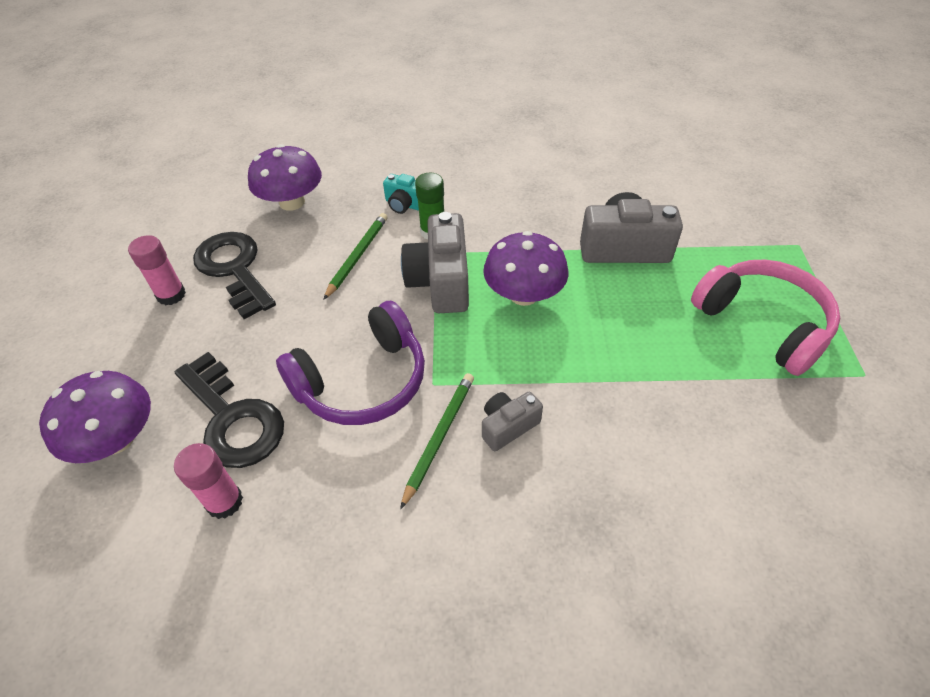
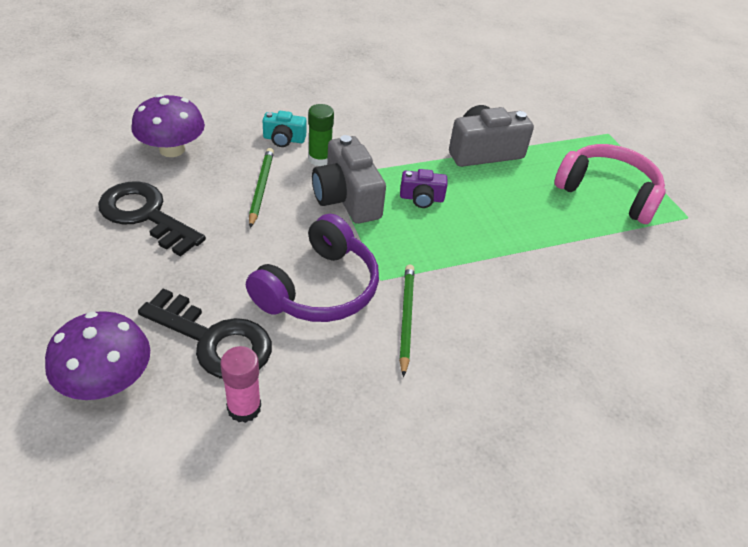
camera: 25 degrees left, 5 degrees down
pink glue stick [128,235,186,306] -> none
grey camera [482,392,543,451] -> none
purple mushroom [483,231,568,306] -> purple camera [400,169,448,208]

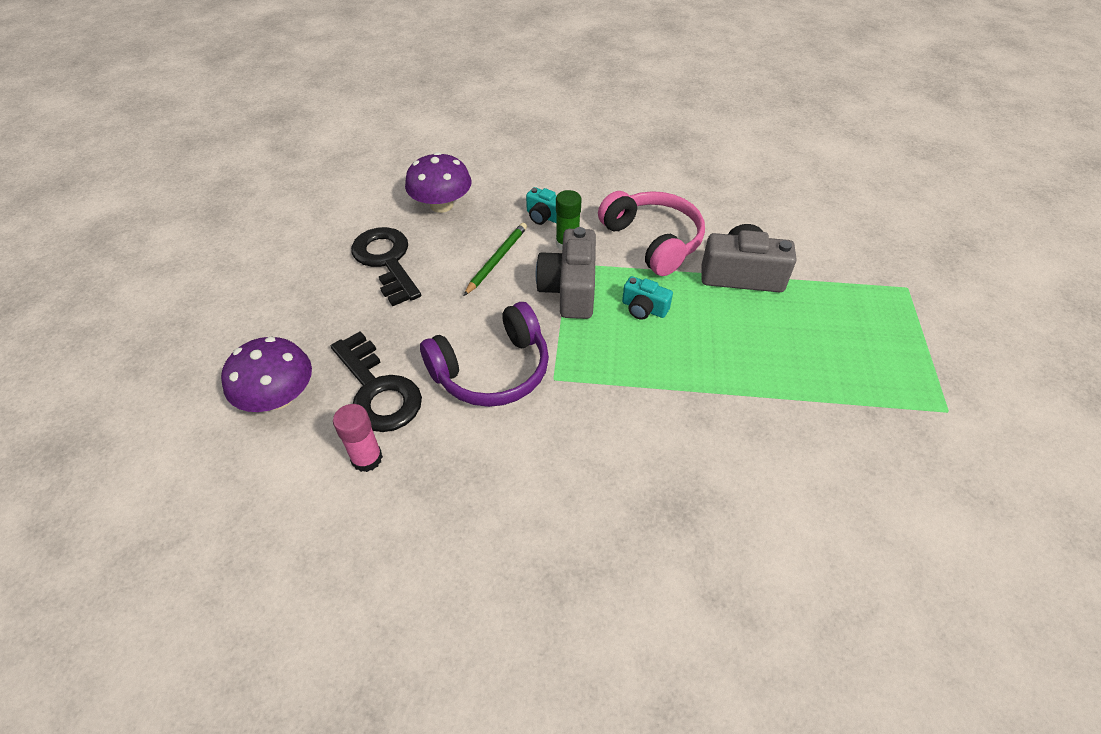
camera: 30 degrees right, 5 degrees up
green pencil [399,265,415,377] -> none
purple camera [400,169,448,208] -> turquoise camera [622,276,673,320]
pink headphones [554,144,666,224] -> pink headphones moved to [598,191,705,276]

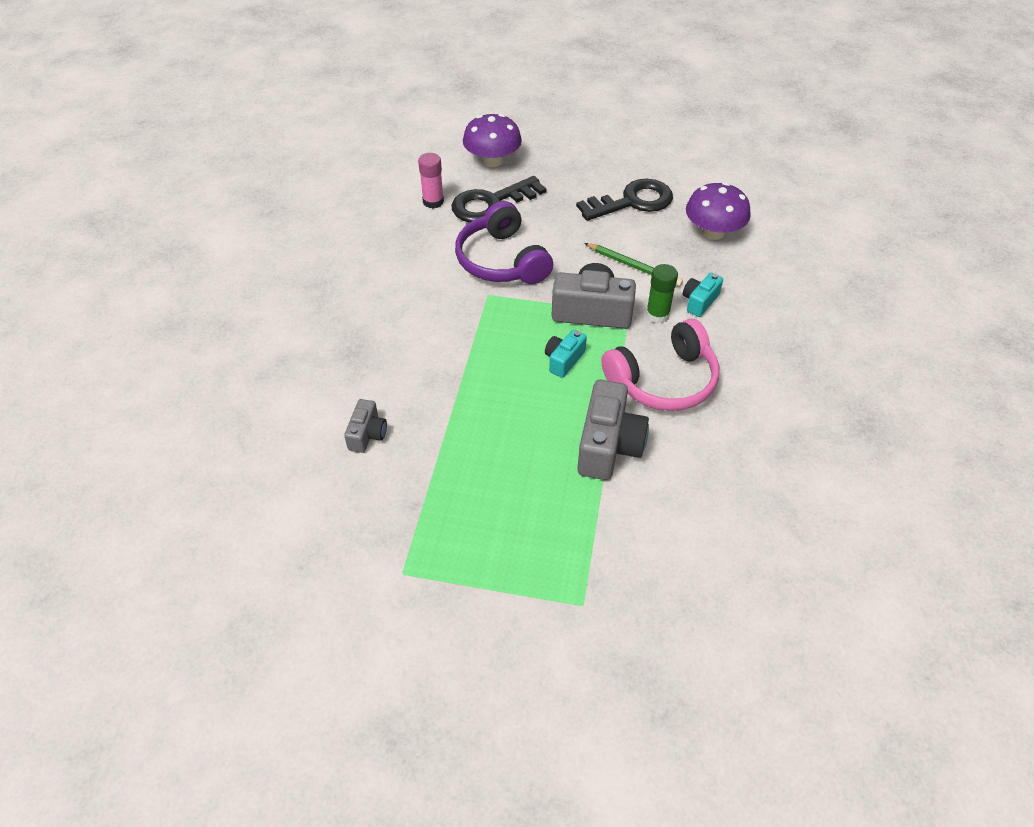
camera: 95 degrees right, 0 degrees up
none -> grey camera [344,399,387,453]

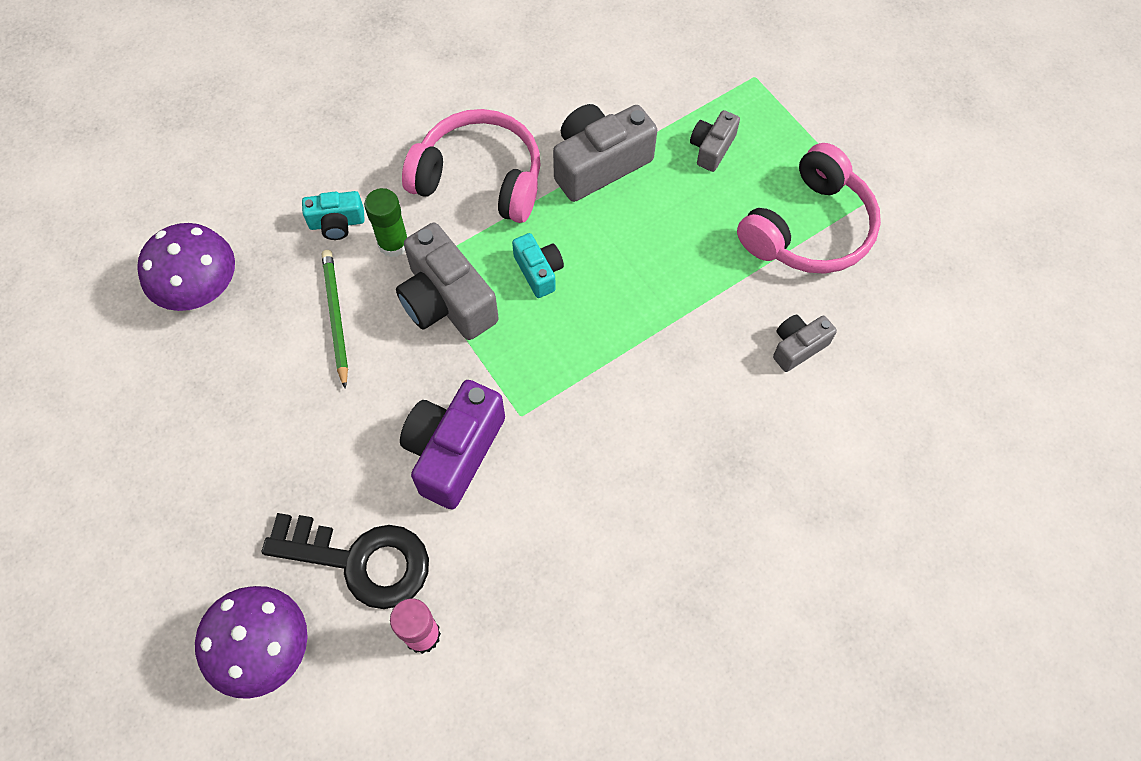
camera: 135 degrees left, 15 degrees up
purple headphones [455,201,553,284] -> purple camera [400,380,505,509]
turquoise camera [545,330,587,378] -> turquoise camera turned 105 degrees counterclockwise [512,233,564,298]
black key [576,179,673,221] -> none
none -> grey camera [690,110,740,172]
none -> pink headphones [737,143,881,274]

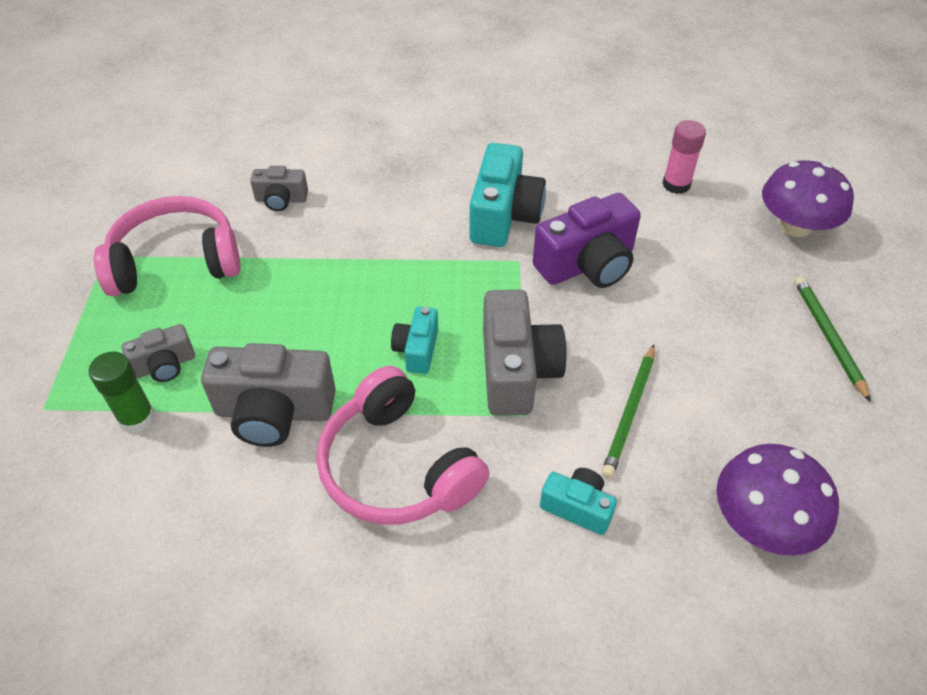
camera: 145 degrees left, 15 degrees down
black key [262,513,429,609] -> none
green glue stick [364,188,408,257] -> green glue stick moved to [89,351,155,433]
none -> turquoise camera [469,143,546,247]
none -> green pencil [794,276,871,402]

